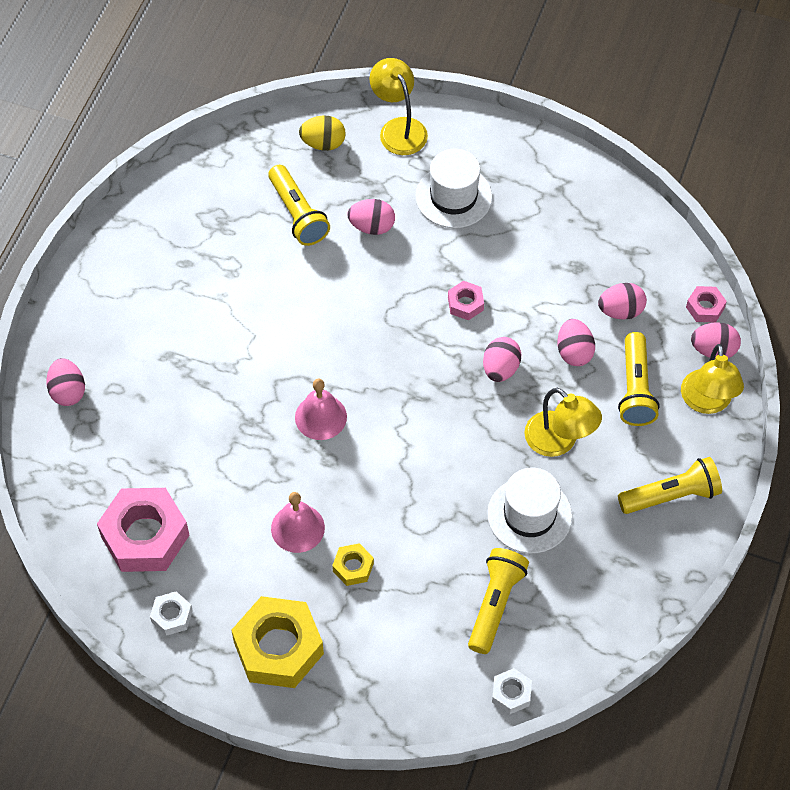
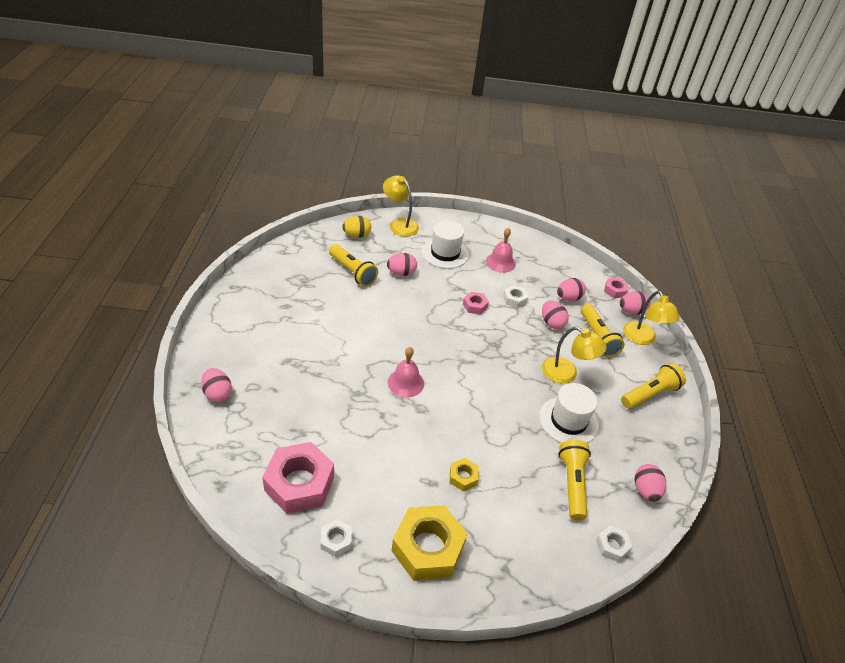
camera: 20 degrees left, 15 degrees down
pink bell [271,492,325,553] -> pink bell moved to [486,228,516,273]
pink egg [483,337,521,382] -> pink egg moved to [635,464,666,501]
none -> white nut [503,285,528,308]

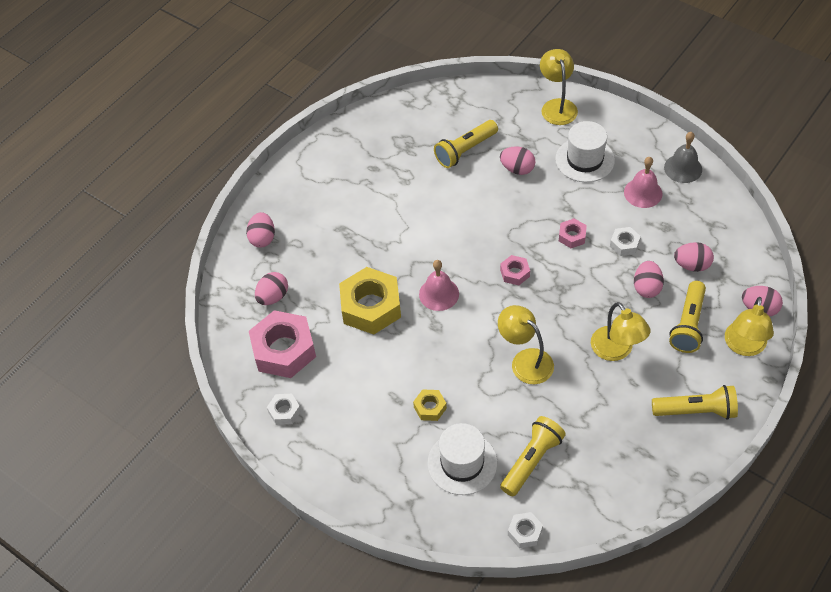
camera: 40 degrees right, 10 degrees up
yellow flashlight [329,244,378,286] -> yellow flashlight turned 60 degrees clockwise [434,120,498,168]
yellow egg [342,216,371,238] -> none
yellow nut [392,505,468,581] -> yellow nut moved to [339,267,401,335]
white hat [539,383,599,443] -> white hat moved to [427,423,497,495]
pink nut [604,277,628,298] -> pink nut moved to [500,255,530,286]
pink egg [635,464,666,501] -> pink egg moved to [255,272,288,305]
none -> yellow lamp [498,305,554,384]
none -> grey bell [664,132,702,183]

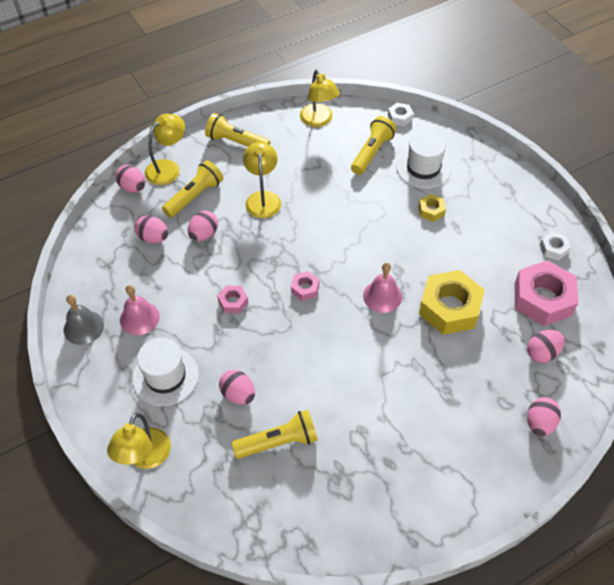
camera: 160 degrees left, 0 degrees up
yellow lamp [498,305,554,384] -> yellow lamp moved to [300,69,340,127]
yellow flashlight [500,416,566,496] -> yellow flashlight turned 150 degrees clockwise [351,116,397,175]
white nut [610,227,641,256] -> none

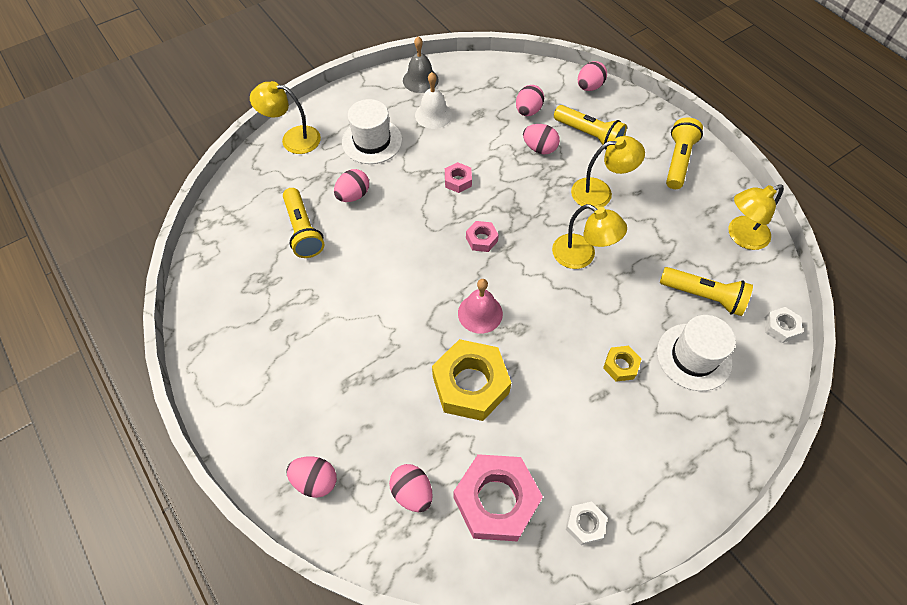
camera: 85 degrees right, 5 degrees up
pink bell [120,285,160,335] -> white bell [415,72,452,129]
yellow lamp [145,114,185,185] -> yellow lamp moved to [552,204,627,269]

